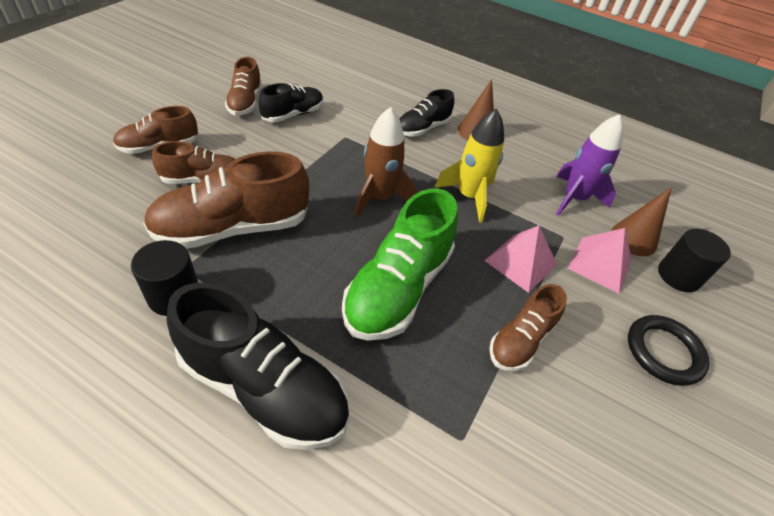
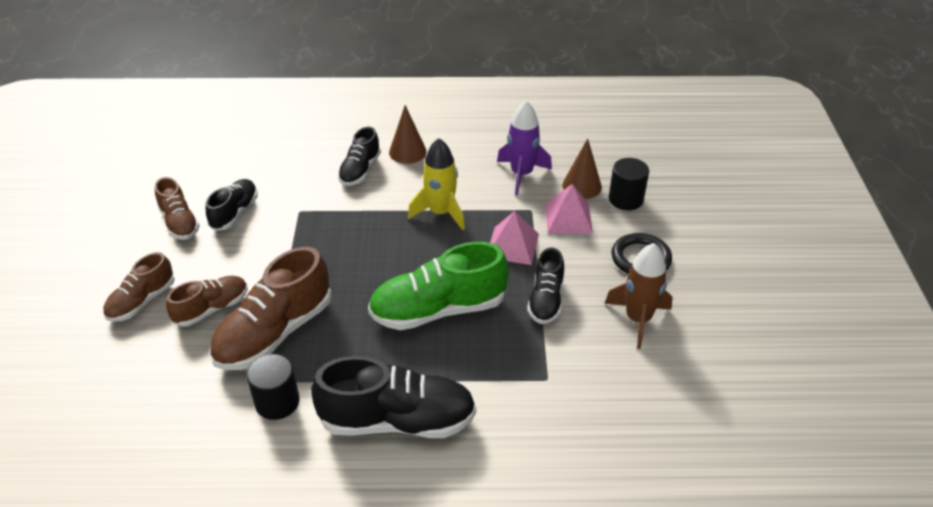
camera: 25 degrees left, 5 degrees down
green shoe [342,189,458,341] -> green shoe turned 75 degrees clockwise [368,242,509,330]
brown rocket [354,107,417,218] -> brown rocket moved to [604,243,673,349]
brown shoe [489,284,567,371] -> black shoe [527,247,564,324]

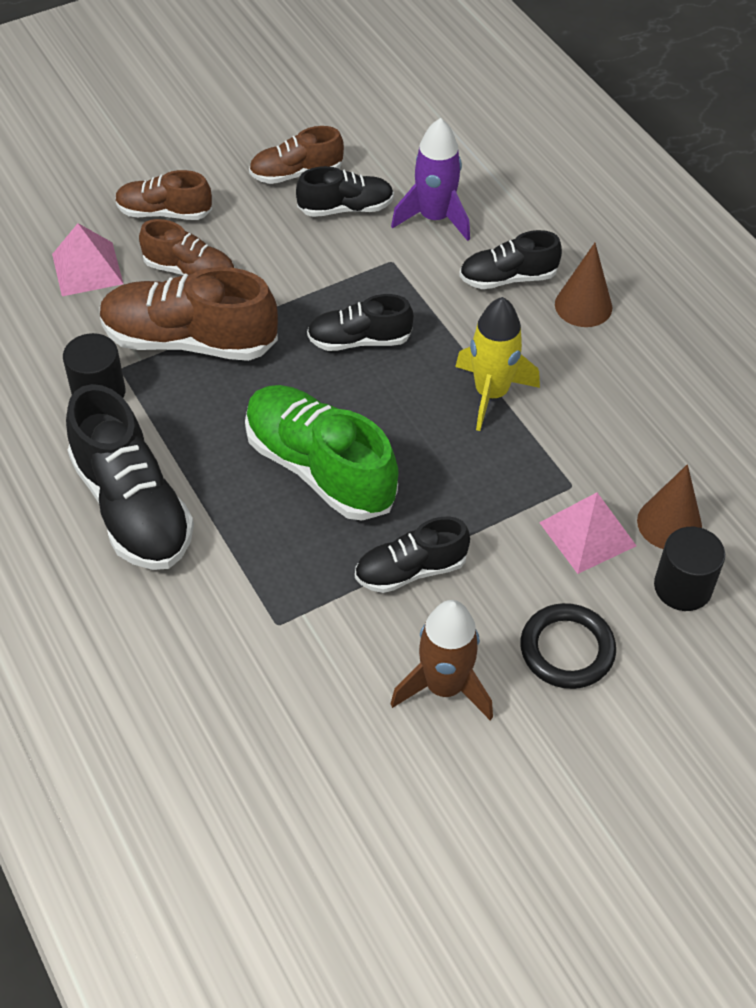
camera: 60 degrees right, 10 degrees up
brown shoe [155,177,200,240] -> brown shoe turned 45 degrees clockwise [249,126,344,184]
pink pyramid [490,211,539,265] -> pink pyramid moved to [52,223,123,296]
purple rocket [497,101,552,195] -> purple rocket moved to [391,118,470,241]
none -> black shoe [307,294,414,351]

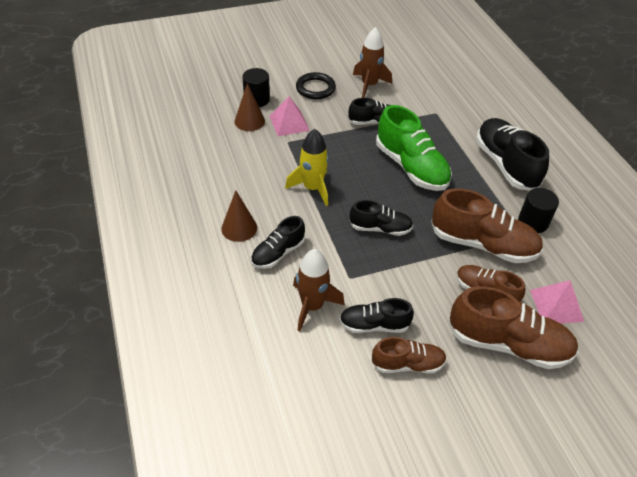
camera: 170 degrees left, 5 degrees down
brown shoe [115,170,212,220] -> brown shoe [449,286,578,369], size x1.72
purple rocket [391,118,470,241] -> brown rocket [293,249,345,332]
black shoe [459,230,562,289] -> black shoe turned 135 degrees clockwise [251,216,305,269]

